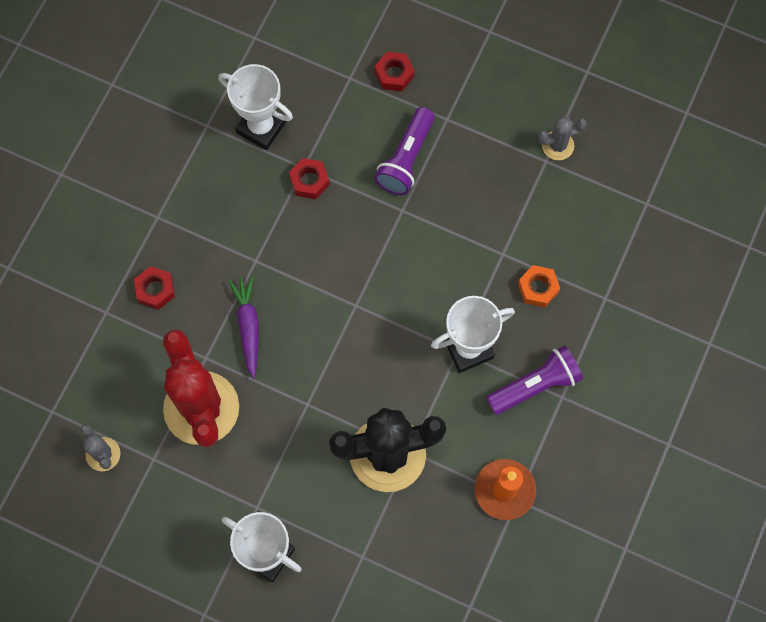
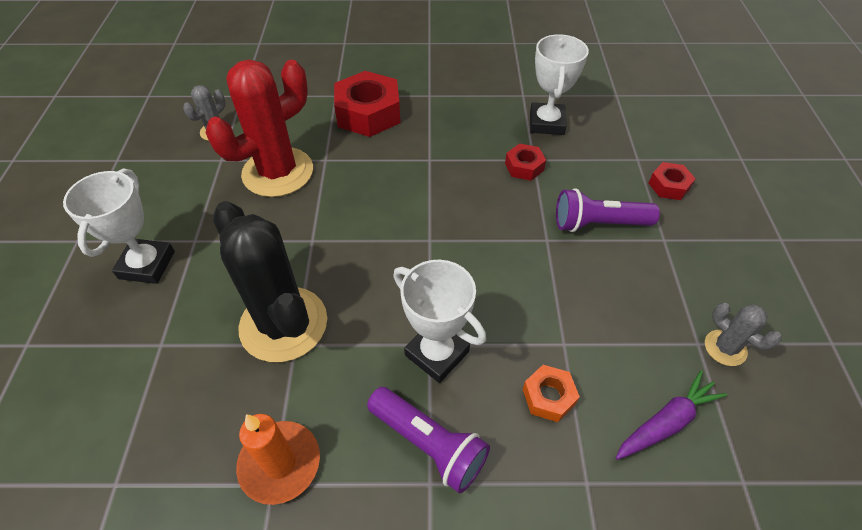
camera: 65 degrees right, 20 degrees down
red nut [134,266,175,310] -> red nut [334,71,401,137], size x1.96
purple carrot [228,276,259,379] -> purple carrot moved to [615,370,727,460]

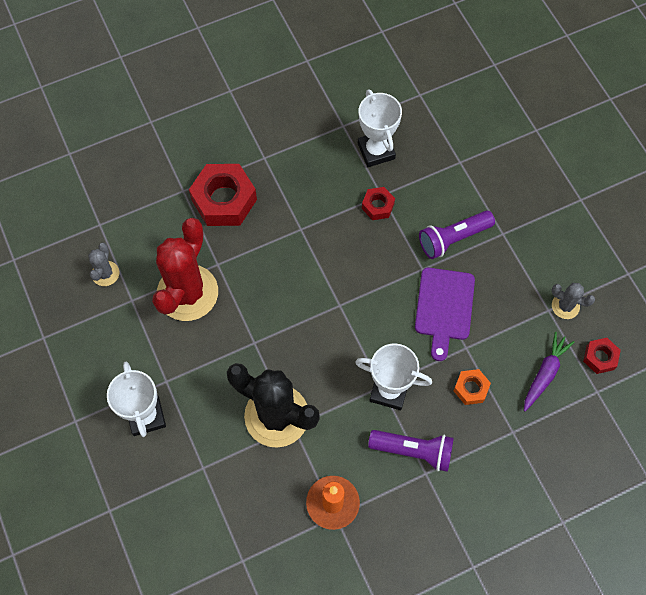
camera: 25 degrees left, 15 degrees up
red nut [649,162,696,200] -> red nut moved to [583,338,621,374]
none -> purple cutting board [415,268,475,361]

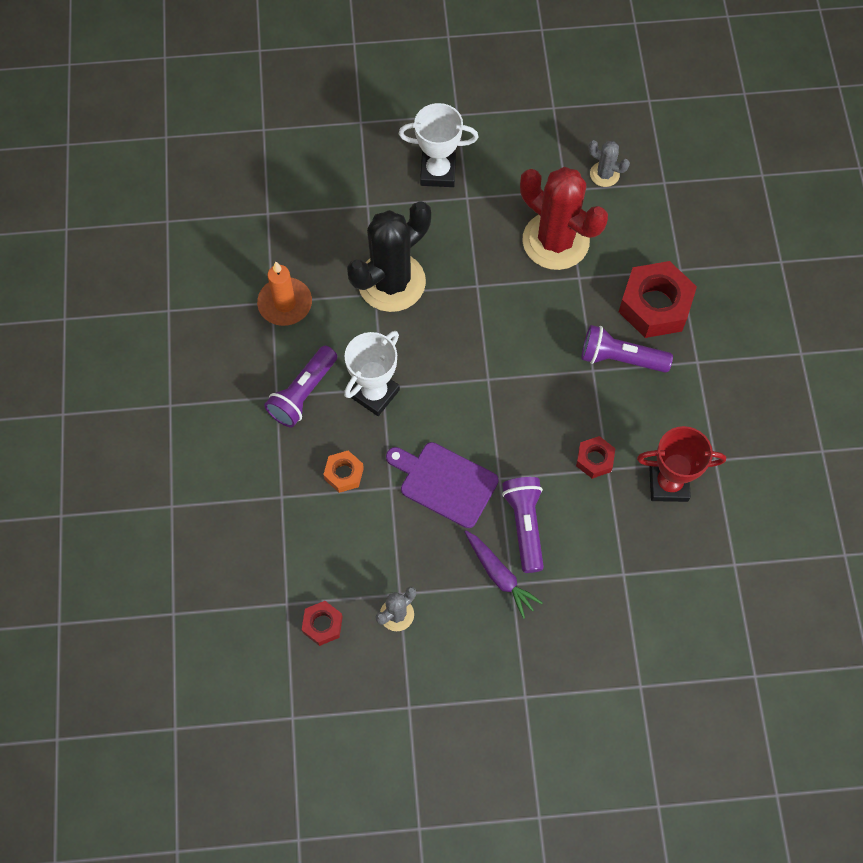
camera: 110 degrees right, 0 degrees up
white trophy [358,89,402,167] -> red trophy [637,426,726,502]
purple carrot [524,332,574,411] -> purple carrot moved to [465,530,543,619]
none -> purple flashlight [581,325,673,373]

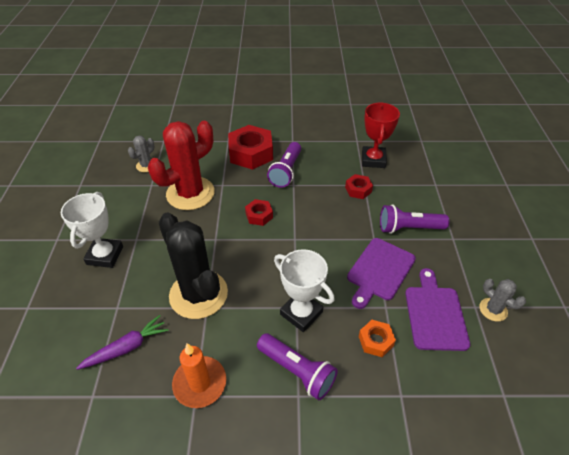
camera: 85 degrees left, 20 degrees down
red nut [302,601,343,646] -> red nut moved to [245,199,273,226]
purple carrot [465,530,543,619] -> purple carrot moved to [76,315,168,370]
none -> purple cutting board [405,268,470,351]

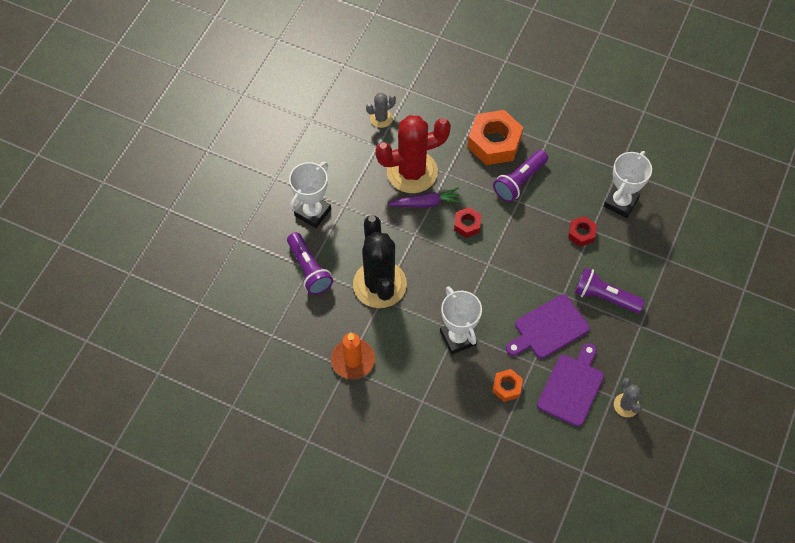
camera: 25 degrees right, 15 degrees up
purple carrot [76,315,168,370] -> purple carrot moved to [387,188,462,208]
red nut [228,125,273,170] -> orange nut [467,110,523,165]
purple flashlight [257,333,338,400] -> purple flashlight moved to [287,232,333,295]
red trophy [362,103,400,168] -> white trophy [604,151,652,218]

